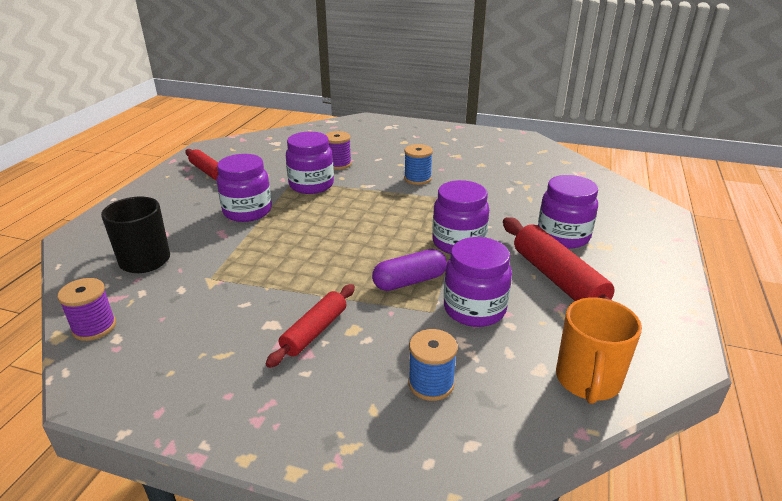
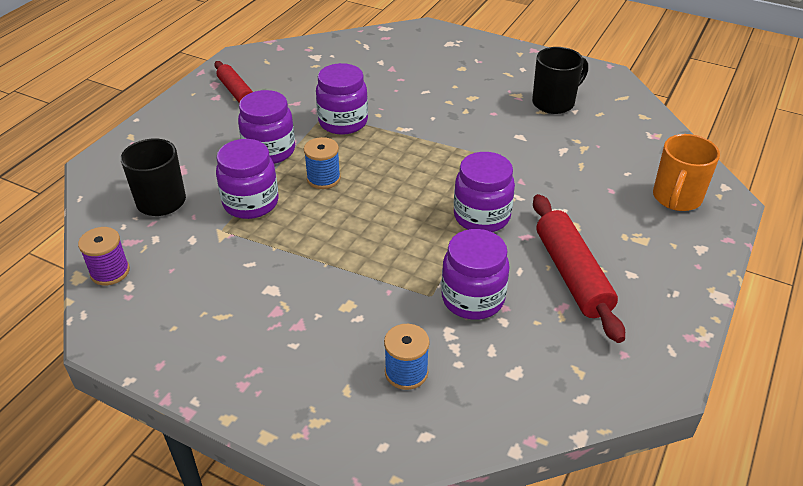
camera: 10 degrees right, 10 degrees up
red rolling pin [266,284,355,368] -> none
purple spool [325,131,352,170] -> none
purple capsule [372,249,447,291] -> none
blue spool [404,144,433,185] -> blue spool moved to [304,137,341,189]
purple jar [538,175,598,249] -> purple jar moved to [216,139,279,219]
orange mug [556,297,642,404] -> orange mug moved to [653,134,720,211]
none -> black mug [532,47,588,114]

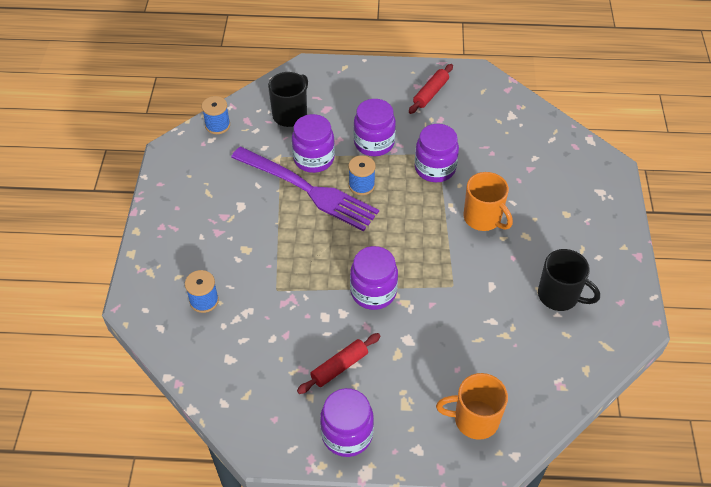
camera: 65 degrees right, 10 degrees up
purple spool [78,227,130,285] -> blue spool [202,96,230,134]
purple jar [441,229,510,320] -> purple jar moved to [320,388,374,457]
red rolling pin [533,194,625,343] -> red rolling pin [297,333,380,394], size x0.63
none -> purple fork [231,147,379,231]
none -> orange mug [464,172,513,231]

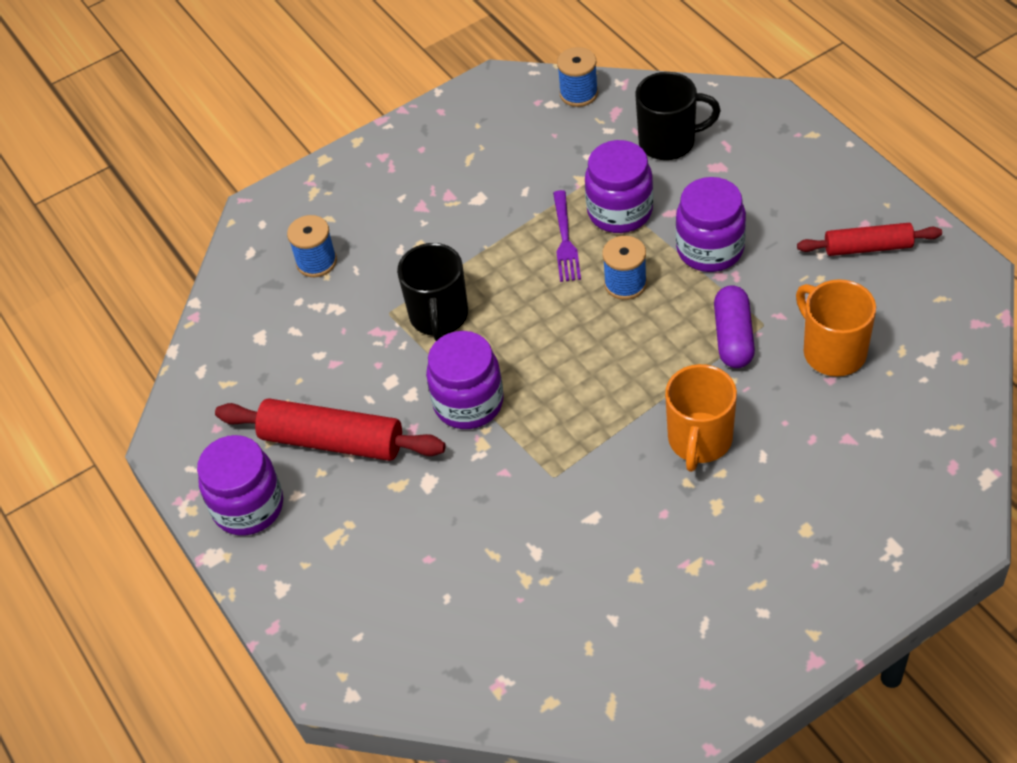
camera: 60 degrees right, 0 degrees up
purple fork [231,147,379,231] -> purple fork [553,190,581,282], size x0.46
red rolling pin [297,333,380,394] -> red rolling pin [215,398,446,461], size x1.58
purple jar [415,124,459,182] -> purple capsule [714,285,755,368]
orange mug [436,373,508,440] -> orange mug moved to [796,279,876,376]
black mug [538,249,600,311] -> black mug moved to [397,243,468,341]

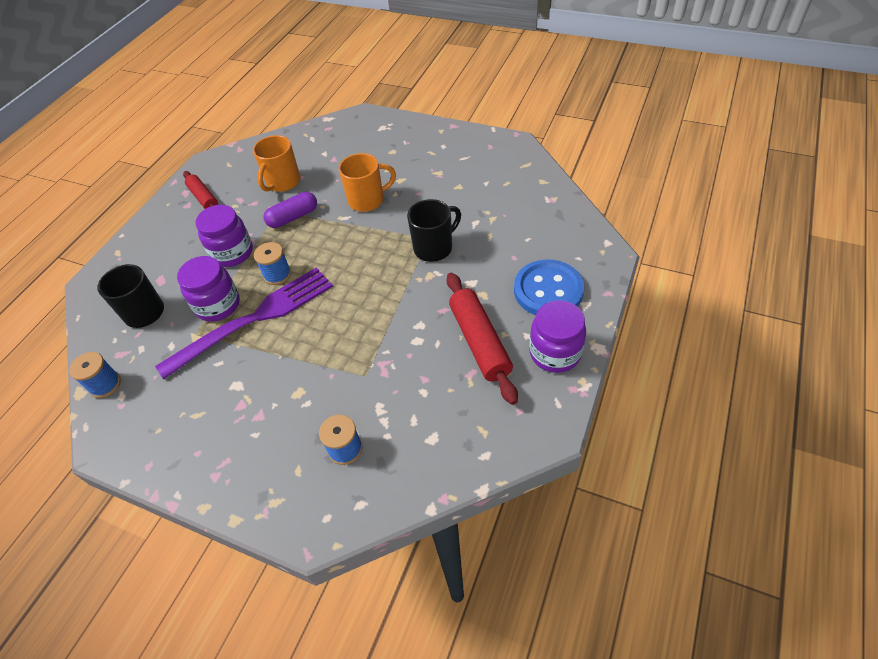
camera: 125 degrees left, 0 degrees up
black mug [397,243,468,341] -> black mug moved to [407,199,461,262]
purple jar [426,331,504,429] -> none
purple fork [553,190,581,282] -> purple fork [155,267,333,379], size x2.19
none -> blue button [514,259,584,315]

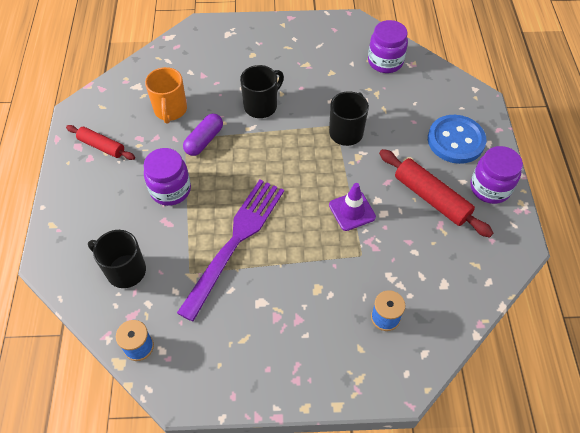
camera: 30 degrees left, 5 degrees up
purple jar [177,256,240,322] -> purple jar moved to [368,20,408,73]
blue spool [254,242,291,285] -> none
orange mug [339,153,396,212] -> black mug [240,65,284,118]
none -> purple traffic cone [329,183,376,231]

